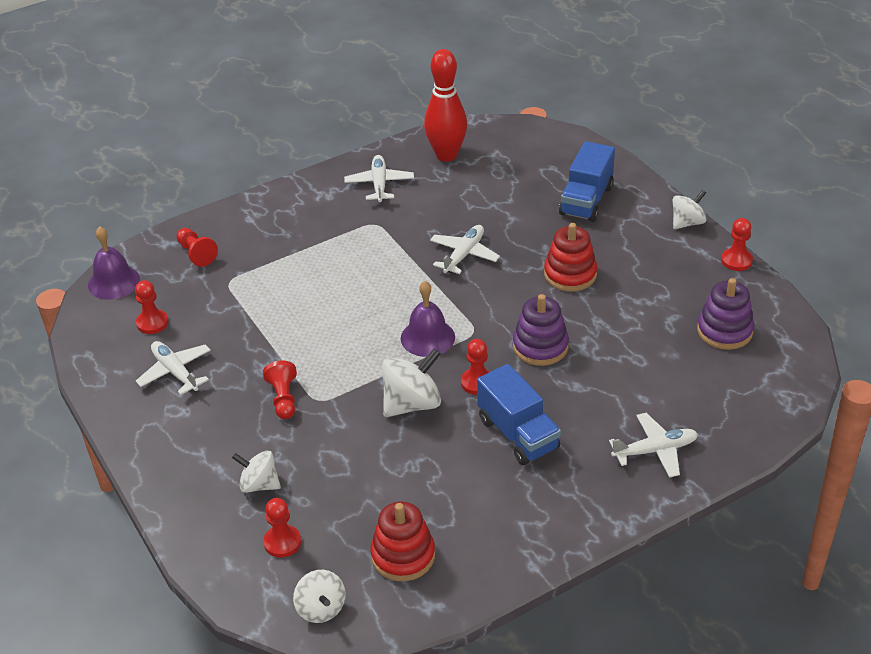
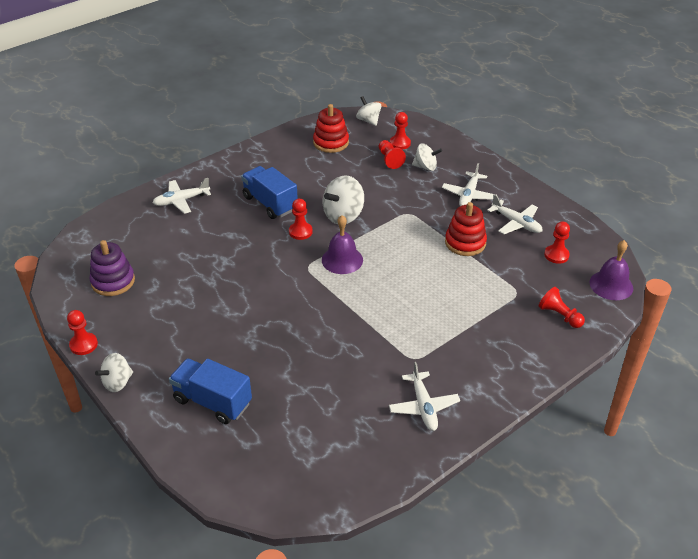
camera: 170 degrees right, 0 degrees up
red pawn [263,361,297,419] -> red pawn moved to [379,140,406,169]
red bowling pin [424,49,467,162] -> none
white plane [430,225,500,274] -> white plane moved to [442,163,496,206]
purple stacking toy [513,294,569,366] -> none
red stacking toy [544,223,597,292] -> red stacking toy moved to [445,202,487,256]
blue truck [559,141,615,222] -> blue truck turned 75 degrees counterclockwise [169,358,252,424]

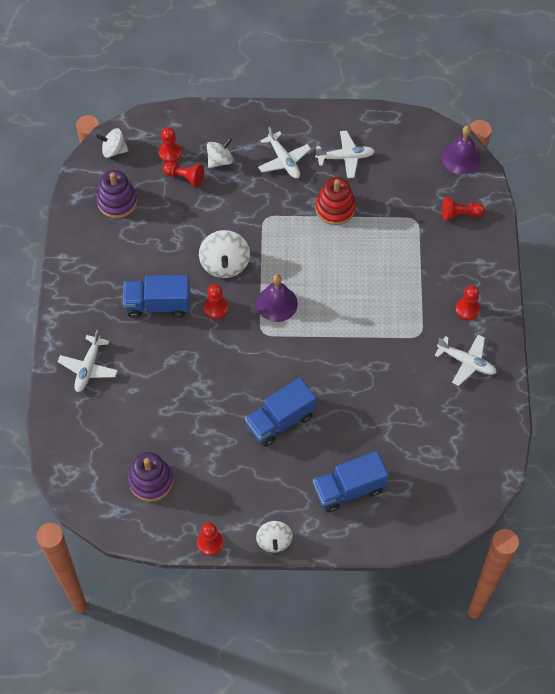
camera: 50 degrees left, 20 degrees up
red stacking toy [313,104,349,153] -> purple stacking toy [96,170,137,218]
red pawn [544,221,570,264] -> red pawn moved to [455,285,480,320]
none -> blue truck [245,378,316,447]

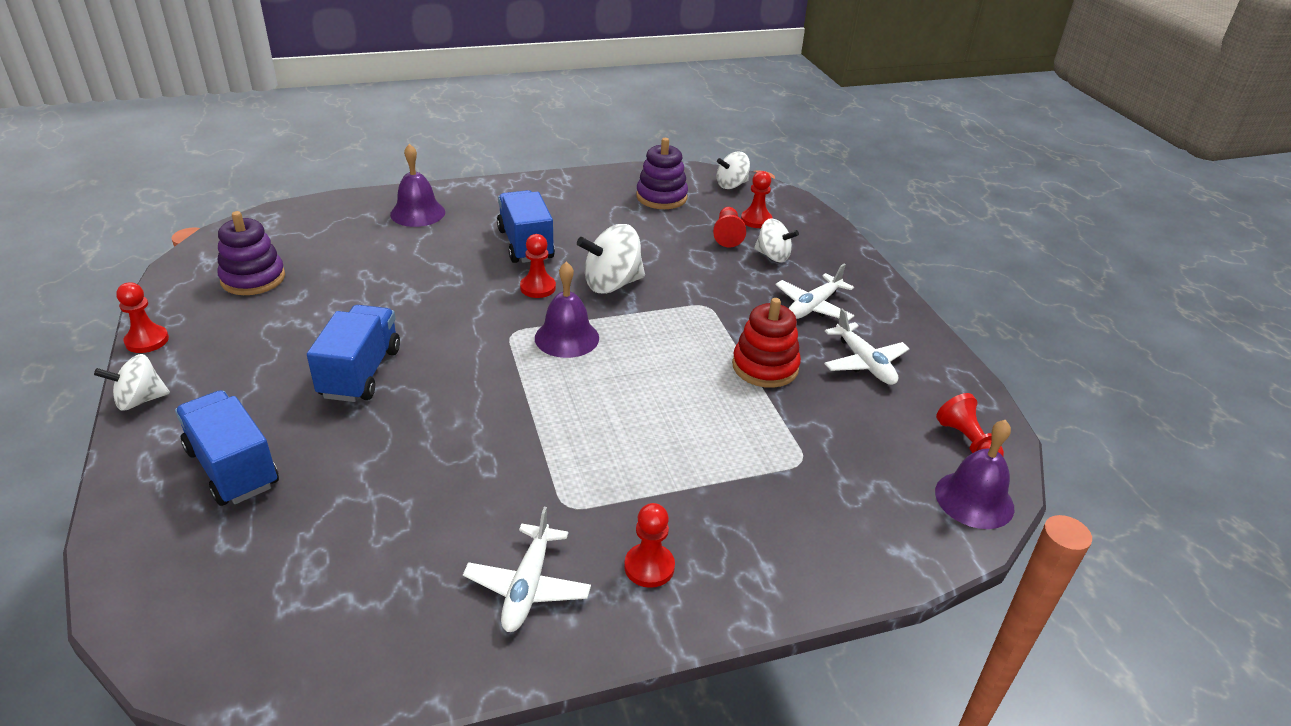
camera: 70 degrees right, 25 degrees down
white plane [57,330,118,392] -> purple bell [390,144,445,227]
white spinning top [96,128,129,158] -> white spinning top turned 105 degrees counterclockwise [717,152,750,189]
blue truck [245,378,316,447] -> blue truck turned 60 degrees clockwise [307,305,400,402]
red pawn [442,197,485,221] -> red pawn moved to [936,393,1004,457]

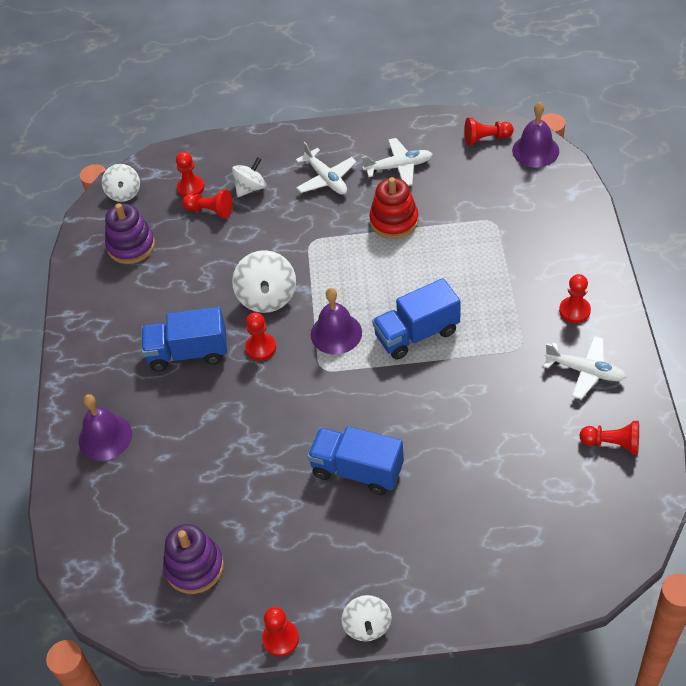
camera: 70 degrees left, 15 degrees up
blue truck [175,390,279,506] -> blue truck moved to [372,278,461,359]
none -> red pawn [579,421,639,455]

